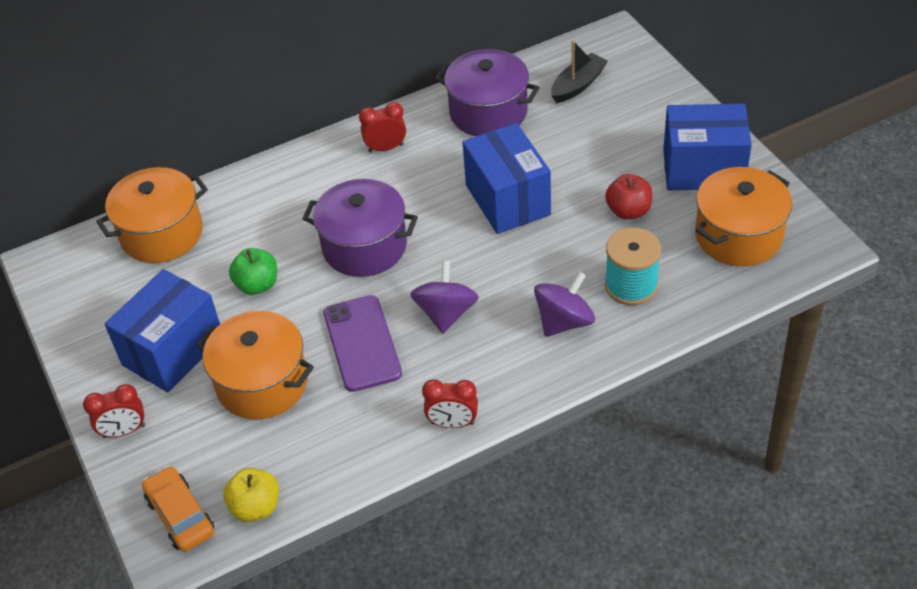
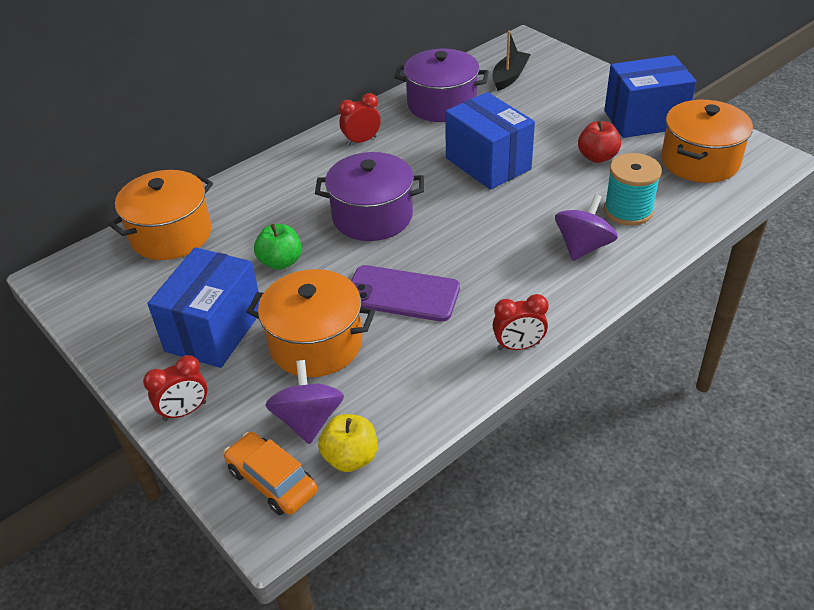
camera: 15 degrees left, 5 degrees down
purple phone [324,295,402,392] -> purple phone turned 45 degrees counterclockwise [351,265,460,322]
purple spinning top [410,261,479,334] -> purple spinning top moved to [265,360,344,444]

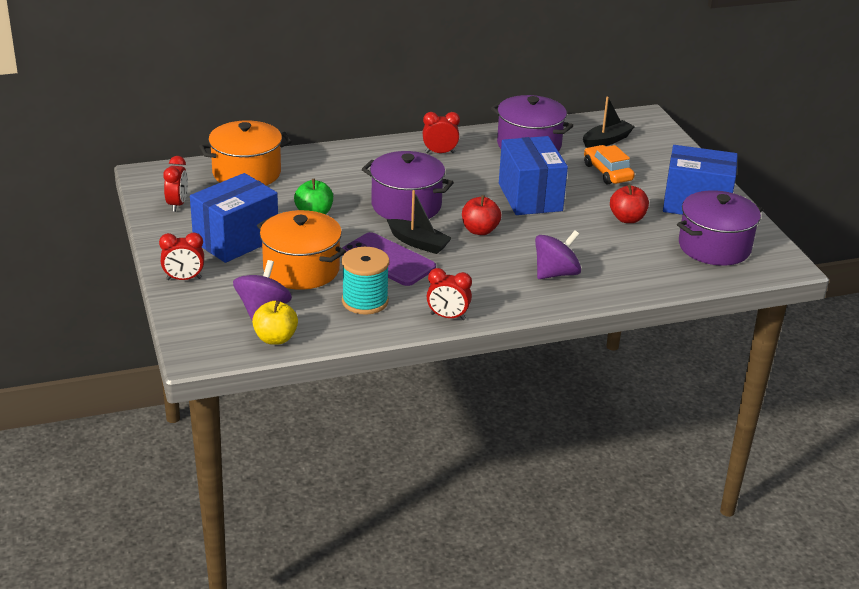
camera: 20 degrees right, 10 degrees down
orange car [224,432,317,515] -> orange car moved to [584,145,635,185]
turquoise spool [604,153,662,226] -> turquoise spool moved to [342,247,390,315]
orange pot [661,100,753,183] -> purple pot [677,190,763,266]
none -> red clock [163,156,188,212]
none -> black boat [387,190,452,254]
none -> red apple [462,195,501,235]

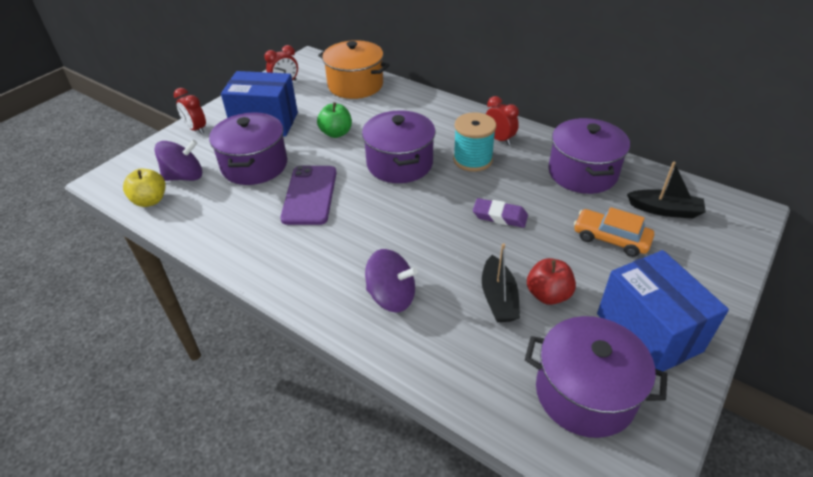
camera: 55 degrees right, 10 degrees up
orange pot [257,210,346,290] -> purple pot [209,112,287,185]
turquoise spool [342,247,390,315] -> turquoise spool moved to [453,112,496,172]
black boat [387,190,452,254] -> black boat moved to [482,243,520,322]
red clock [427,268,472,320] -> none
red apple [462,195,501,235] -> none
blue box [499,136,568,215] -> purple eraser [473,198,528,228]
orange car [584,145,635,185] -> orange car turned 90 degrees counterclockwise [574,207,654,257]

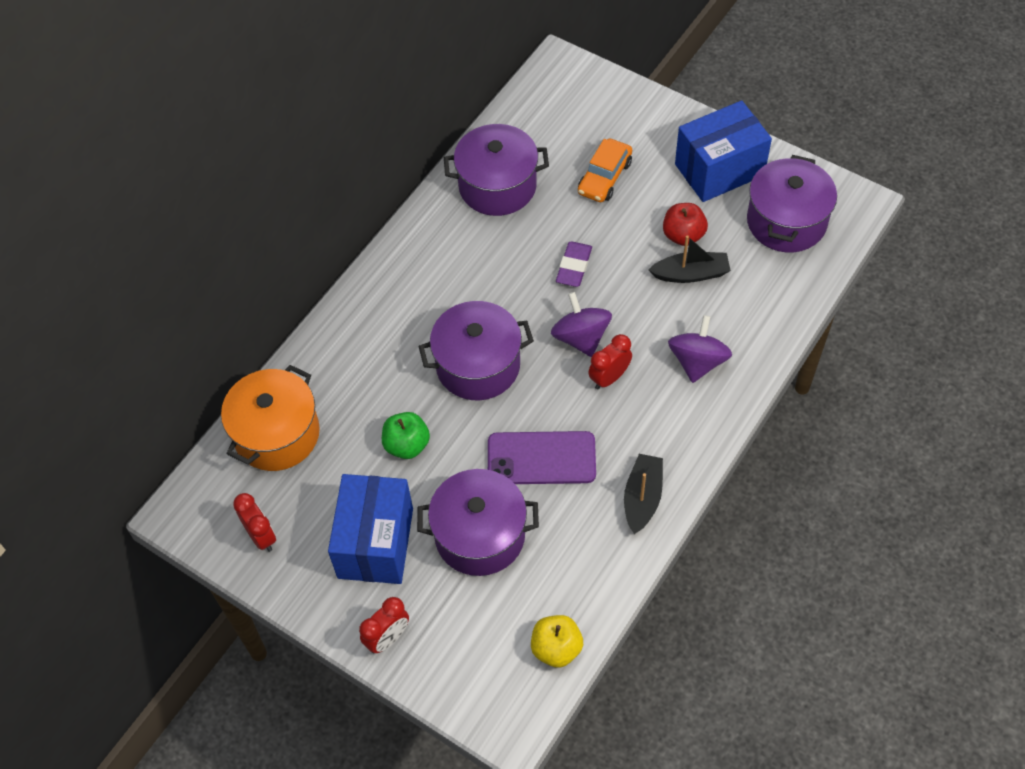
camera: 90 degrees left, 15 degrees up
purple spinning top [154,140,202,181] -> purple spinning top moved to [551,292,612,357]
turquoise spool [453,112,496,172] -> none
red clock [486,96,519,145] -> red clock moved to [588,334,632,390]
black boat [627,162,706,218] -> black boat moved to [624,454,663,534]

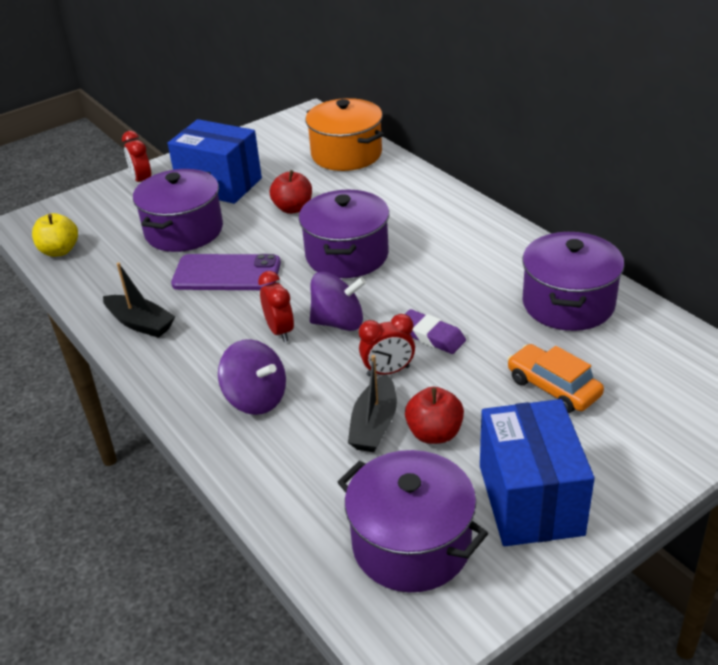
camera: 110 degrees right, 20 degrees down
red clock [233,493,276,552] -> red clock moved to [359,314,415,376]
green apple [382,412,430,459] -> red apple [270,170,312,214]
purple phone [488,431,596,484] -> purple phone turned 75 degrees clockwise [171,254,281,290]

